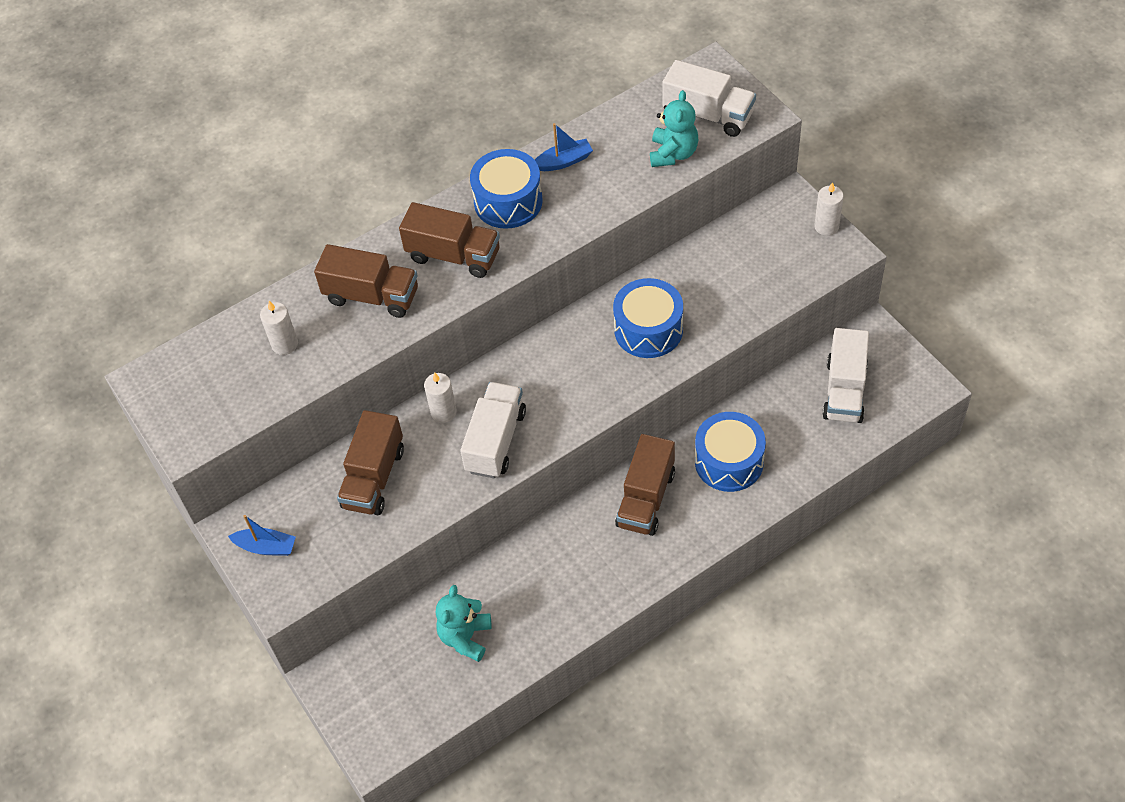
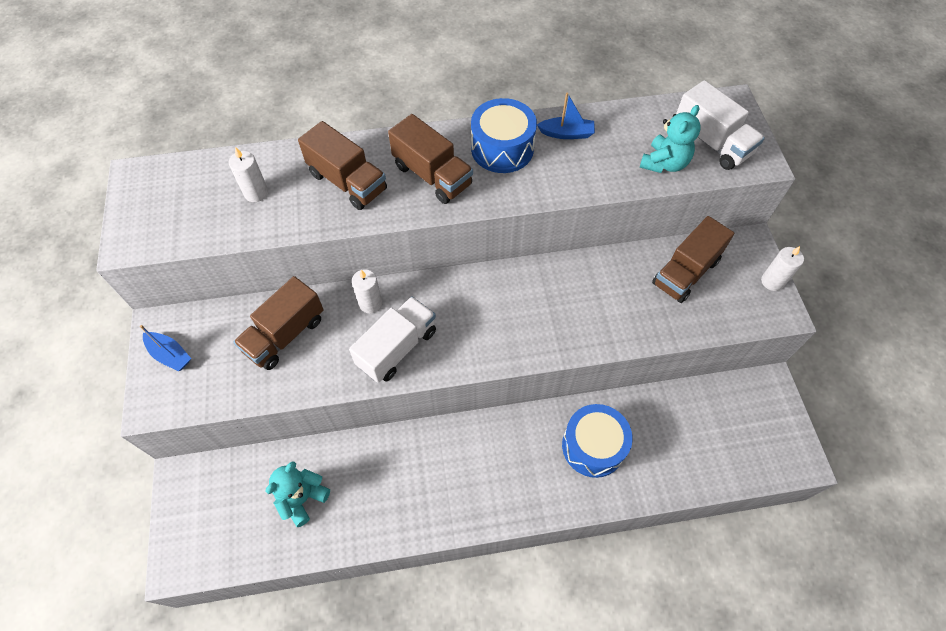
camera: 20 degrees right, 5 degrees up
blue drum [613,278,683,358] -> none
brown truck [615,434,675,536] -> brown truck moved to [652,216,734,303]
white truck [822,328,869,423] -> none

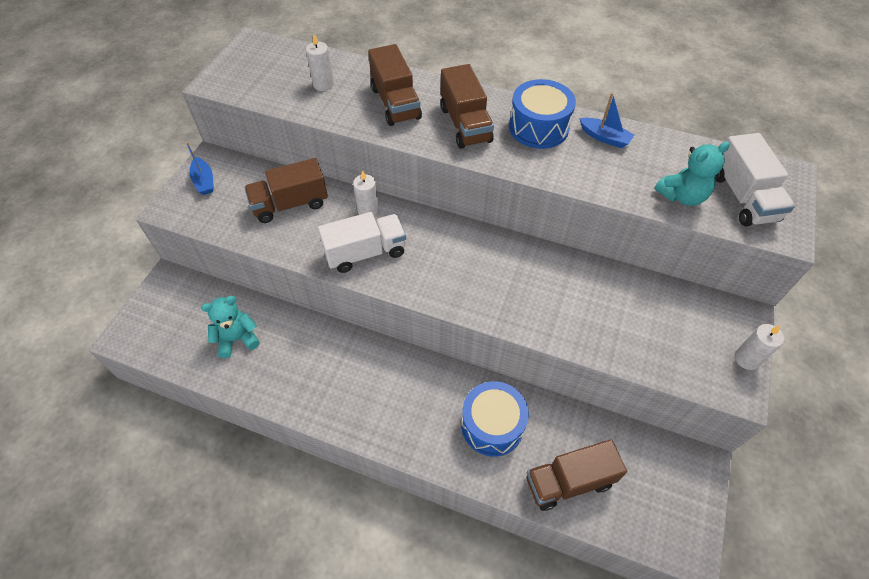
camera: 30 degrees right, 5 degrees down
brown truck [652,216,734,303] -> brown truck moved to [526,439,627,511]

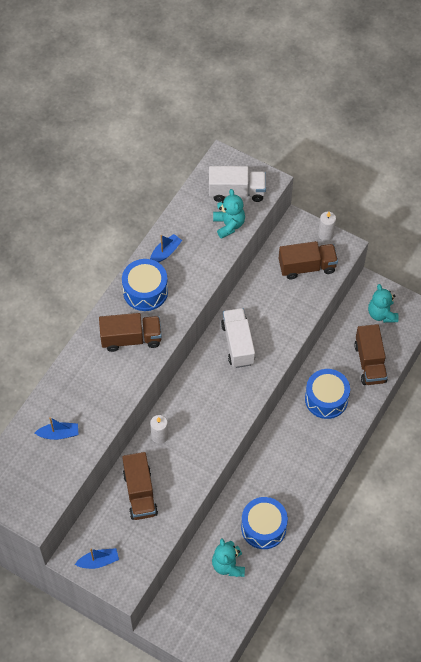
camera: 80 degrees left, 5 degrees up
white candle [306,34,334,91] -> blue boat [35,417,79,440]
white truck [318,212,406,273] -> white truck moved to [221,308,255,368]
brown truck [368,44,422,126] -> brown truck moved to [279,241,338,279]
none -> blue drum [241,497,288,549]
none -> turquoise teddy bear [368,284,399,323]

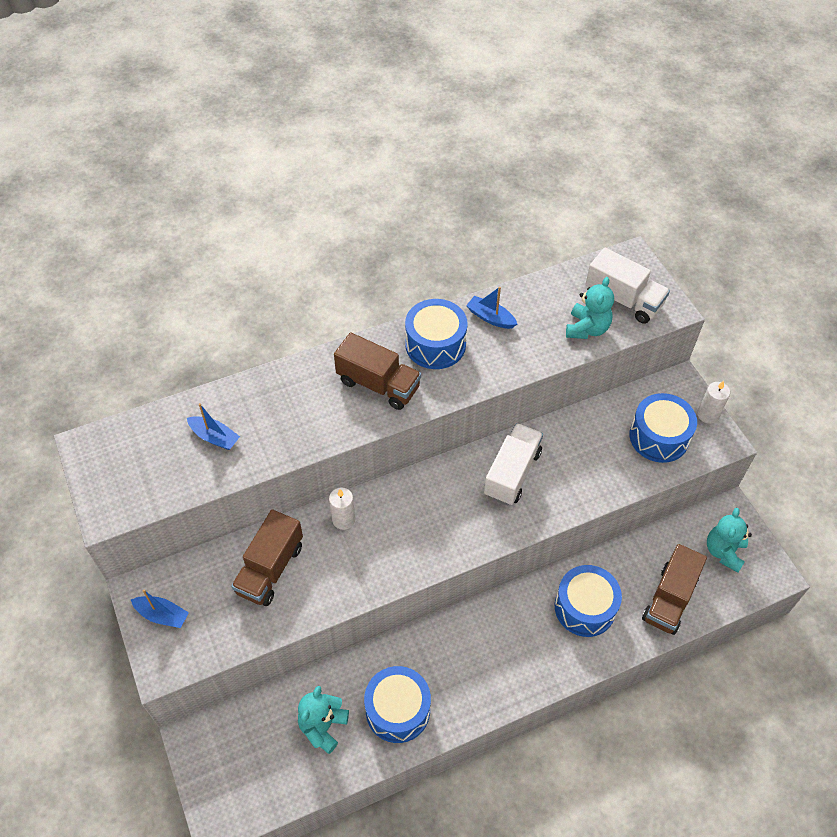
camera: 35 degrees right, 5 degrees down
blue boat [150,234,182,263] -> blue boat turned 135 degrees counterclockwise [466,287,517,329]
brown truck [279,241,338,279] -> blue drum [629,393,697,463]

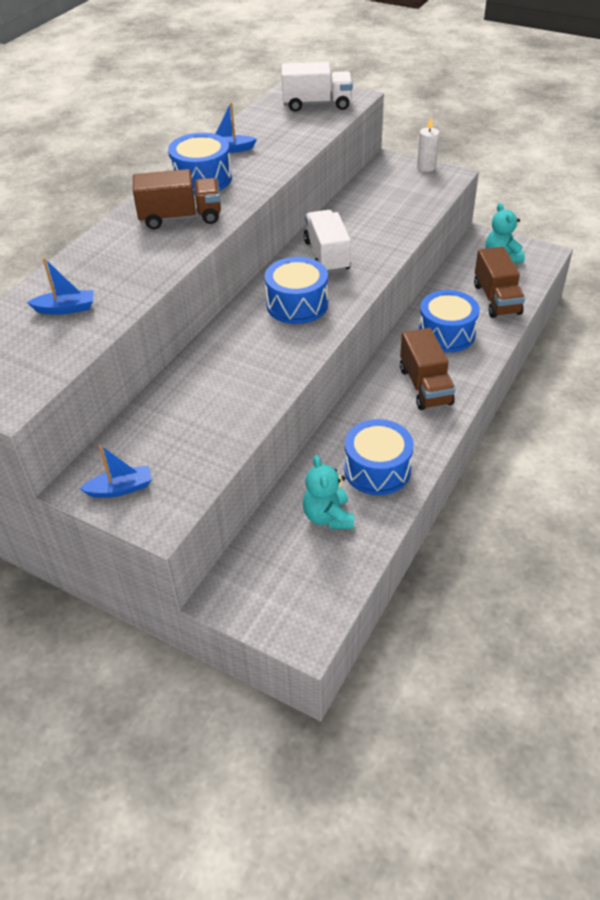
camera: 35 degrees left, 10 degrees down
brown truck [231,510,303,606] -> brown truck moved to [400,328,455,410]
white candle [329,487,355,530] -> none
turquoise teddy bear [566,277,614,339] -> none
blue drum [629,393,697,463] -> blue drum moved to [265,257,328,324]

